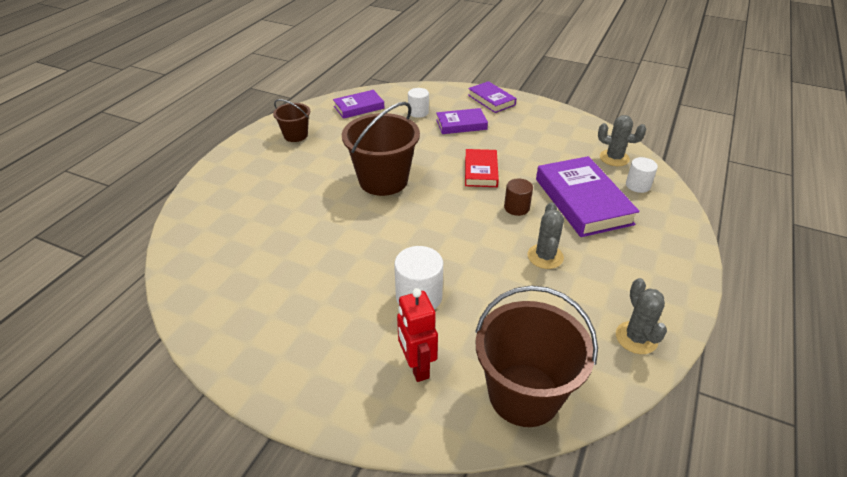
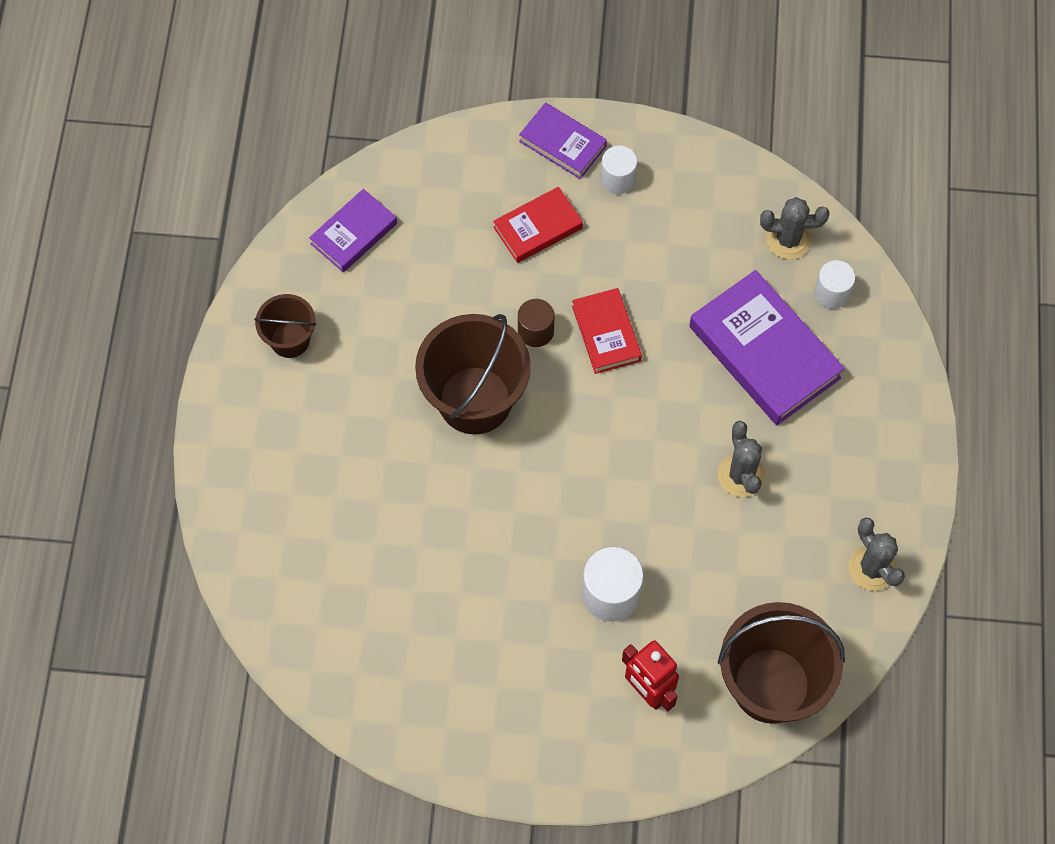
camera: 20 degrees left, 25 degrees up
white cylinder [408,88,429,118] -> white cylinder moved to [601,146,637,194]
purple book [436,108,488,134] -> red book [493,187,583,263]
brown cylinder [504,179,533,216] -> brown cylinder moved to [518,299,555,347]

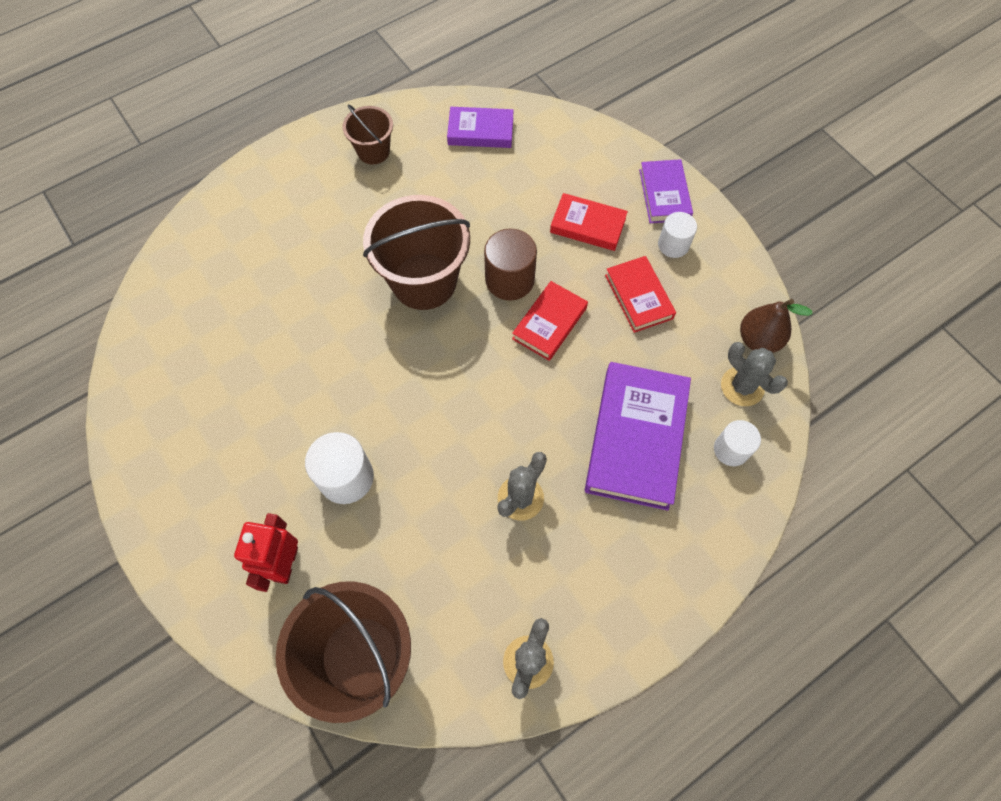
camera: 50 degrees right, 0 degrees up
brown cylinder [518,299,555,347] -> brown cylinder [484,229,537,301], size x1.53
none -> red book [605,256,676,333]
none -> brown pear [740,299,812,353]

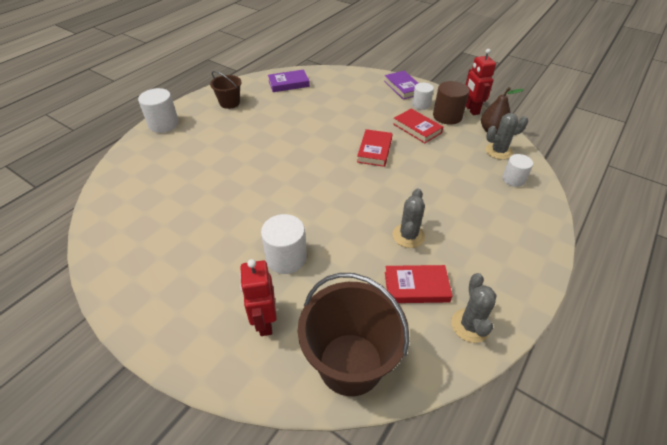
camera: 20 degrees left, 20 degrees down
brown bucket [363,195,470,310] -> none
brown cylinder [484,229,537,301] -> brown cylinder moved to [433,81,469,125]
red book [550,193,628,251] -> red book moved to [385,265,452,303]
purple book [585,362,691,511] -> none
grey cactus [721,342,788,406] -> grey cactus turned 45 degrees counterclockwise [485,113,528,160]
none -> white cylinder [138,88,179,133]
none -> red robot [465,49,496,115]

